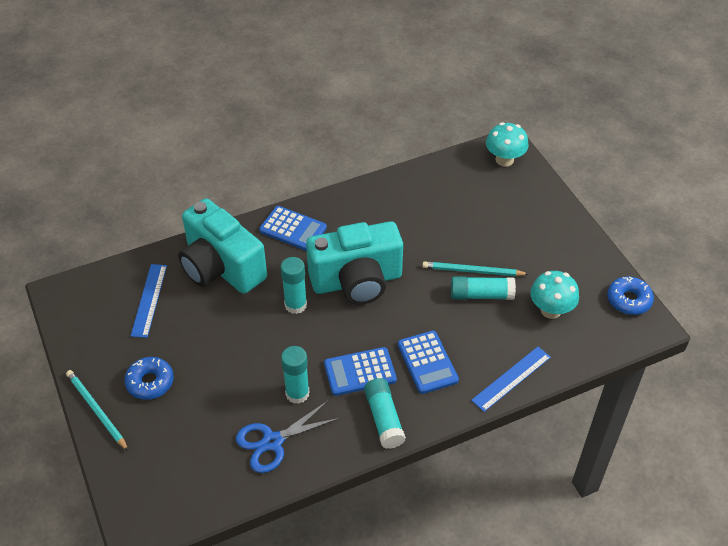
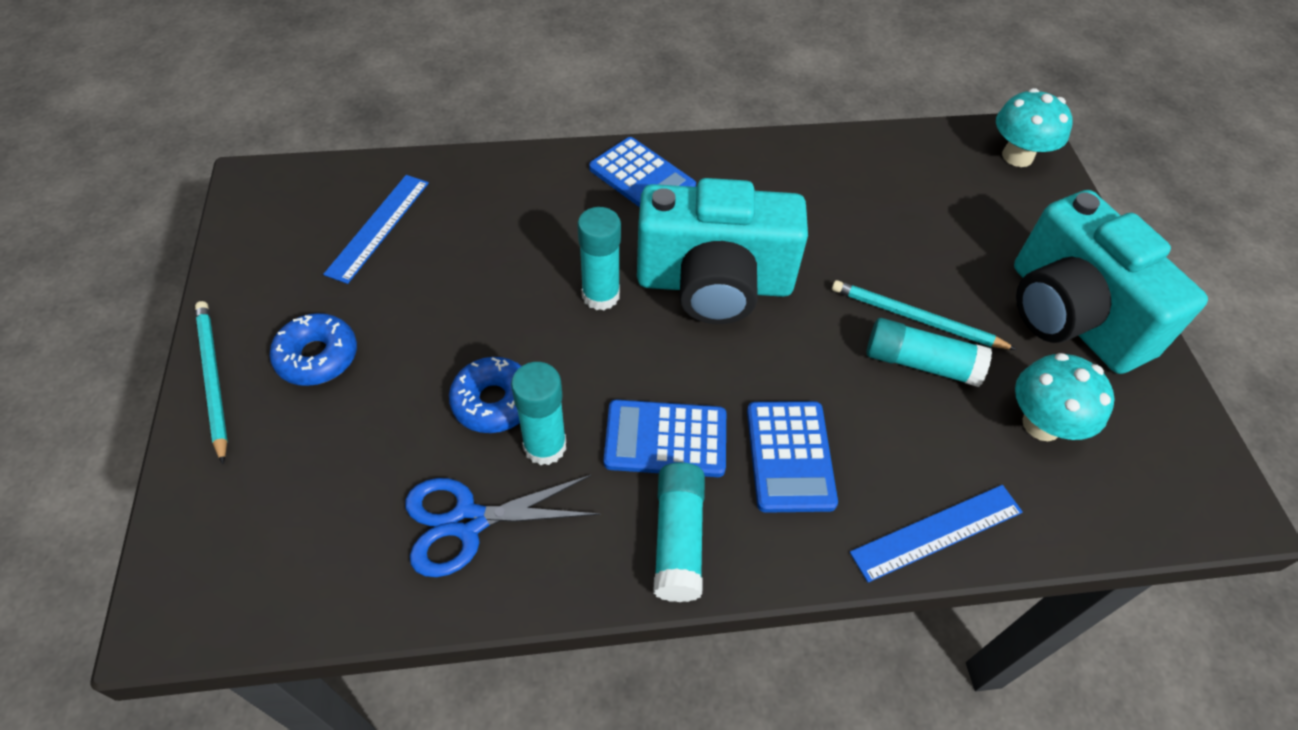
camera: 15 degrees right, 5 degrees up
turquoise camera [178,198,267,294] -> turquoise camera moved to [1014,190,1208,374]
blue donut [607,277,654,315] -> blue donut moved to [449,357,521,433]

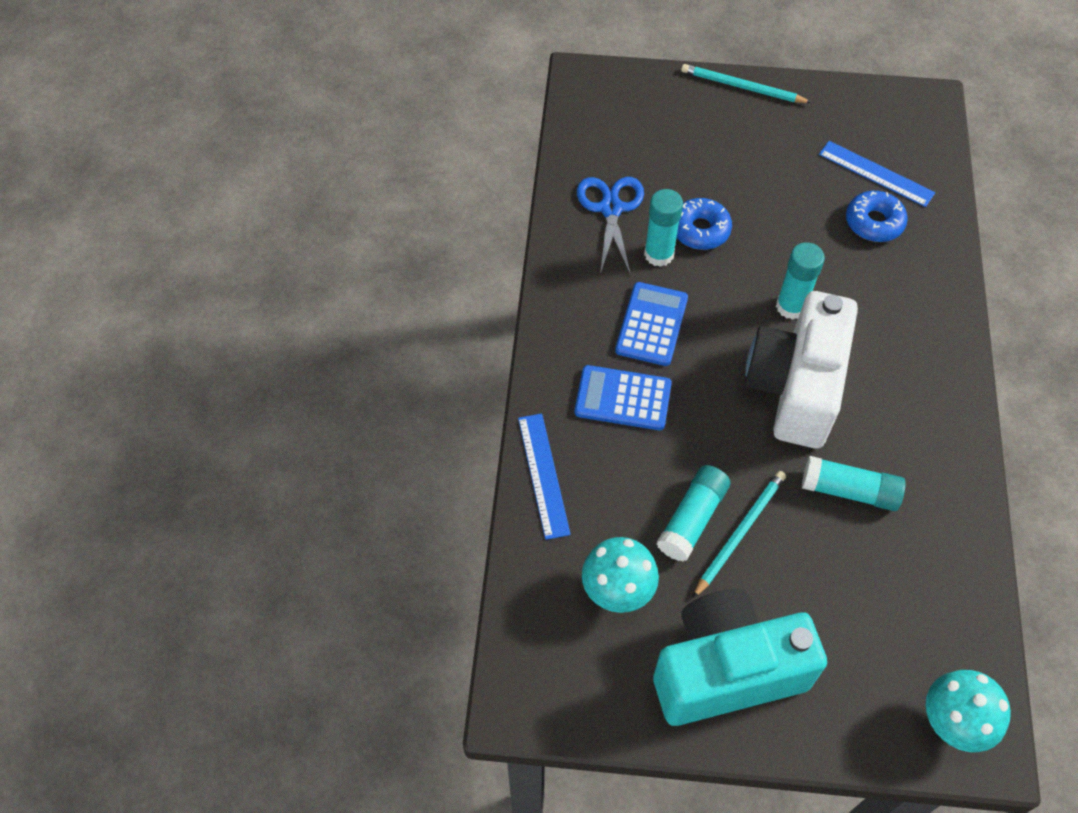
camera: 105 degrees right, 5 degrees up
turquoise pencil [195,301,228,464] -> turquoise pencil turned 150 degrees counterclockwise [681,64,812,103]
blue donut [270,313,357,386] -> blue donut moved to [846,191,908,242]
blue calculator [589,137,696,207] -> none
turquoise camera [637,178,808,324] -> white camera [745,291,858,449]
turquoise glue stick [653,462,705,602] -> turquoise glue stick moved to [802,456,906,511]

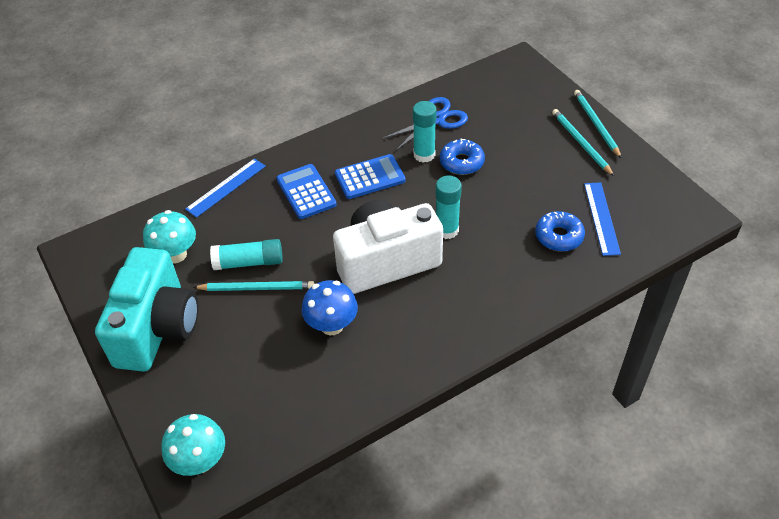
camera: 55 degrees right, 10 degrees down
turquoise camera [653,589,827,726] -> turquoise camera turned 60 degrees clockwise [95,247,198,372]
turquoise glue stick [802,456,906,511] -> blue mushroom [302,280,358,335]
none -> turquoise pencil [552,109,614,176]

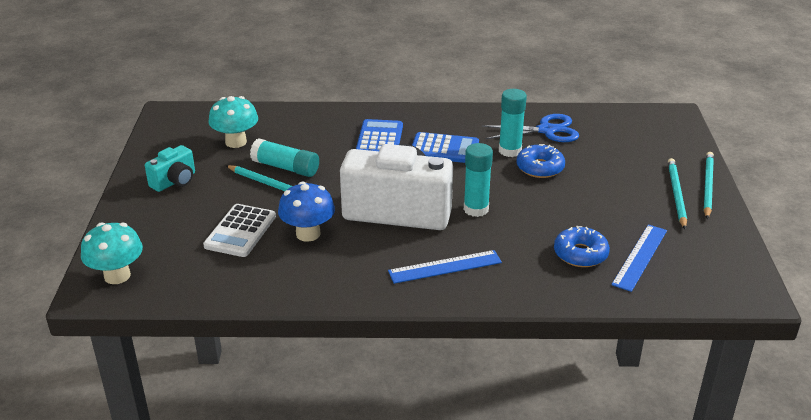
camera: 30 degrees right, 15 degrees down
turquoise camera [95,247,198,372] -> turquoise camera [145,145,195,192], size x0.47
blue ruler [185,158,266,218] -> blue ruler moved to [388,250,502,284]
none -> white calculator [203,204,276,257]

